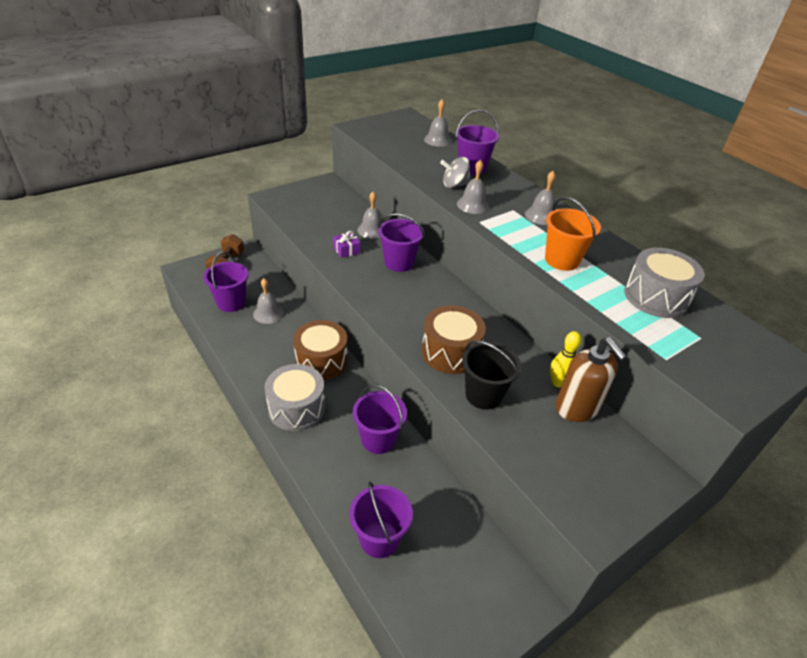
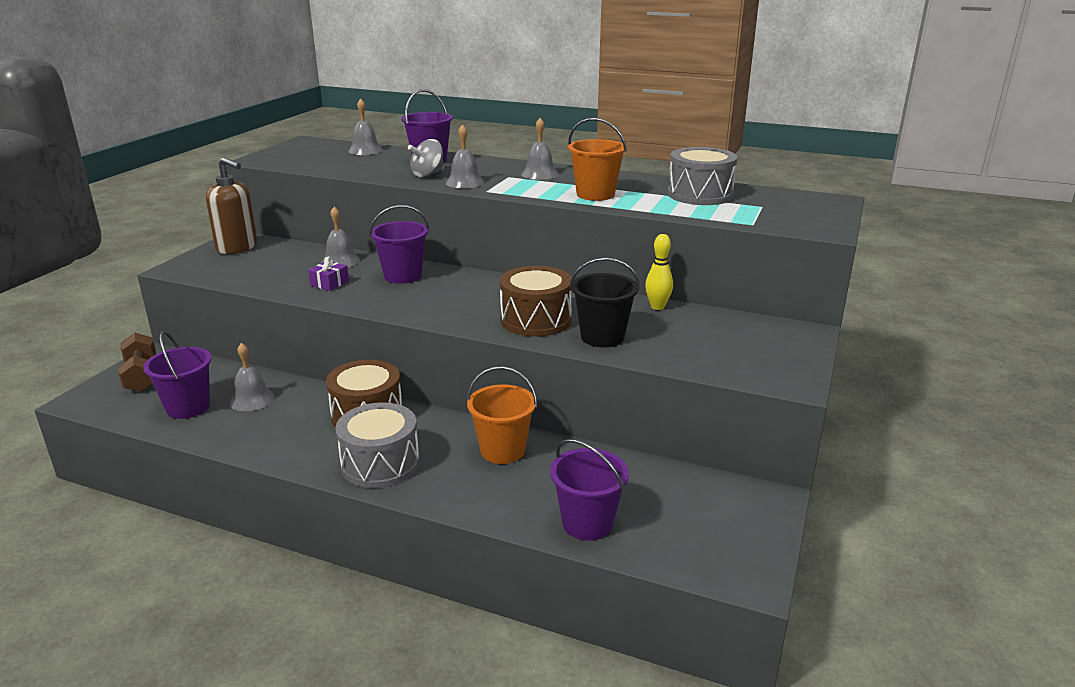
camera: 30 degrees left, 15 degrees down
purple bucket [353,384,407,454] -> orange bucket [467,366,537,464]
brown soap dispenser [556,337,627,422] -> brown soap dispenser moved to [206,157,257,254]

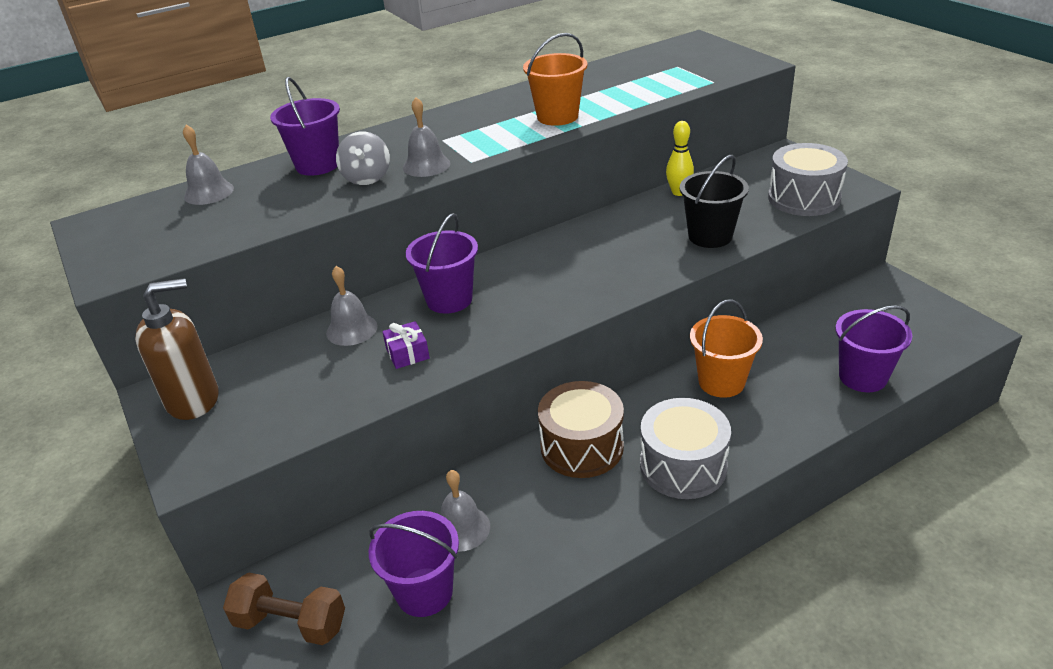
camera: 50 degrees left, 10 degrees up
brown drum [500,266,572,337] -> none
grey bell [521,118,559,180] -> none
grey drum [668,147,738,205] -> grey drum moved to [768,143,848,216]

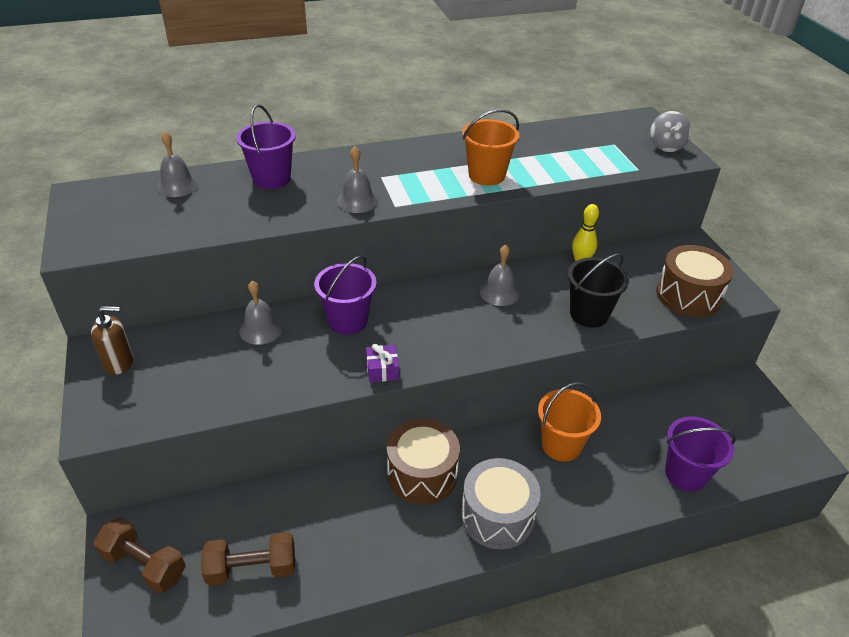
camera: 10 degrees right, 5 degrees up
brown soap dispenser [135,278,219,420] -> brown soap dispenser [91,306,133,375], size x0.67
grey spinning top [336,132,390,185] -> grey spinning top moved to [650,111,692,152]
purple bucket [369,511,459,617] -> brown dumbbell [201,532,295,586]
purple gift [382,321,430,369] -> purple gift moved to [366,344,399,383]
grey bell [441,470,490,552] -> grey bell moved to [480,245,520,306]
grey drum [768,143,848,216] -> brown drum [656,245,734,317]

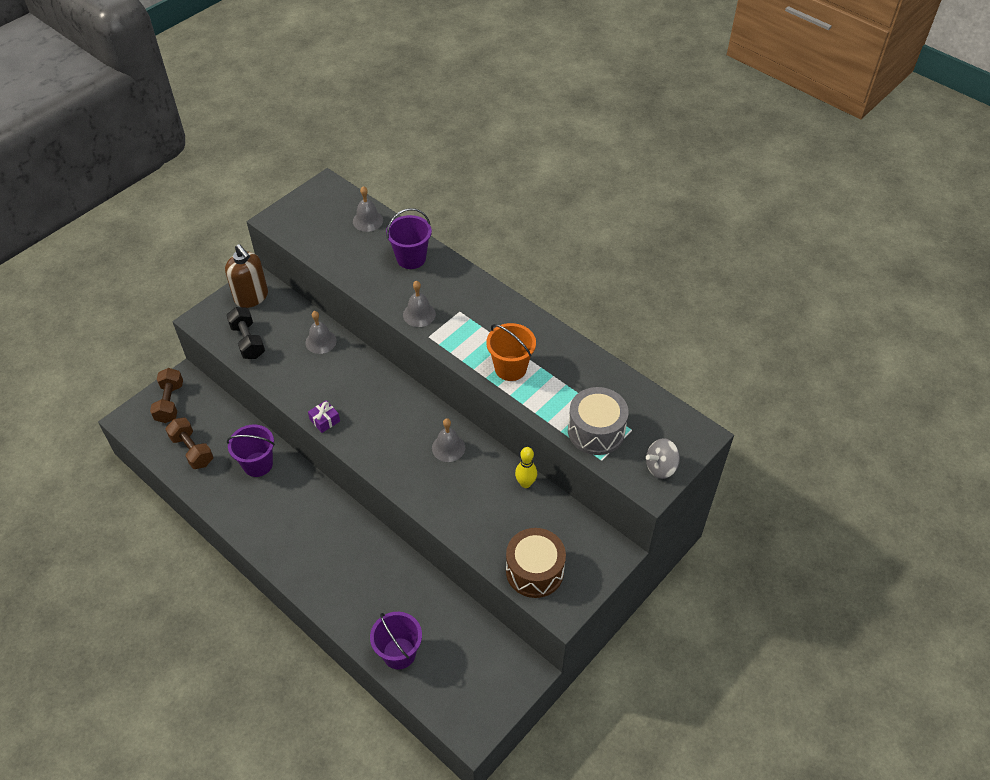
camera: 60 degrees right, 10 degrees up
brown soap dispenser [91,306,133,375] -> brown soap dispenser [225,244,268,308], size x1.50
purple bucket [314,255,377,335] -> purple bucket moved to [227,424,275,477]
brown drum [387,419,460,505] -> none
grey drum [461,458,541,549] -> grey drum moved to [568,387,629,455]
orange bucket [538,382,601,461] -> none
black bucket [568,253,629,328] -> none
none -> black dumbbell [226,307,265,359]

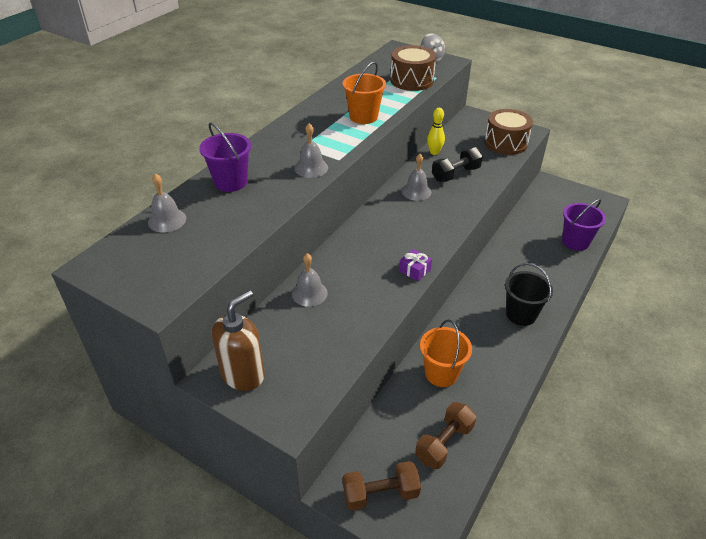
camera: 100 degrees left, 10 degrees down
black dumbbell [226,307,265,359] -> black dumbbell moved to [432,147,483,182]
purple bucket [227,424,275,477] -> orange bucket [420,319,472,387]
grey drum [568,387,629,455] -> brown drum [390,45,436,91]
none -> black bucket [505,263,553,326]

